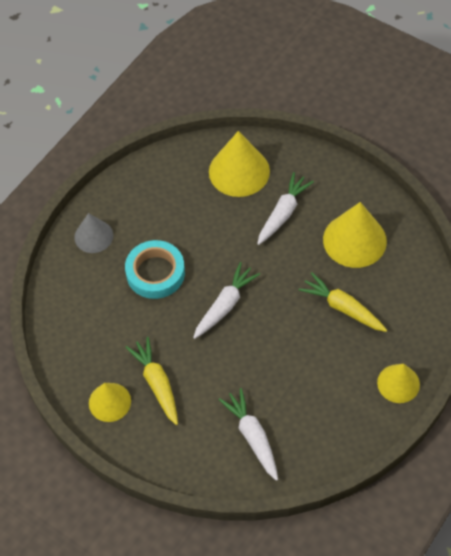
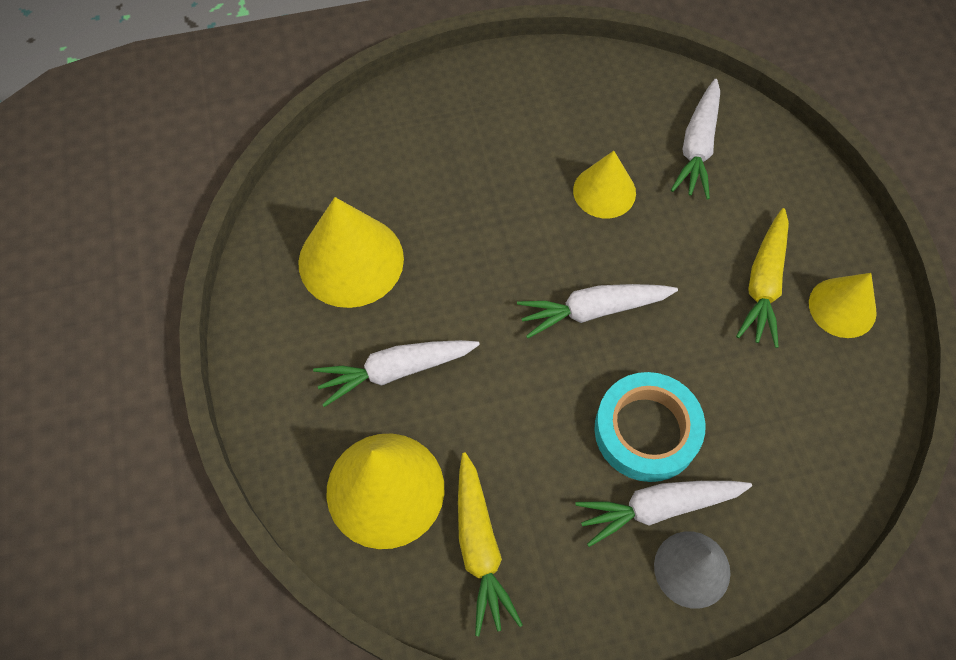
camera: 140 degrees left, 5 degrees up
yellow carrot [298,272,387,332] -> yellow carrot moved to [458,452,523,636]
yellow cone [377,364,420,403] -> yellow cone moved to [573,151,636,218]
none -> white carrot [575,481,752,547]

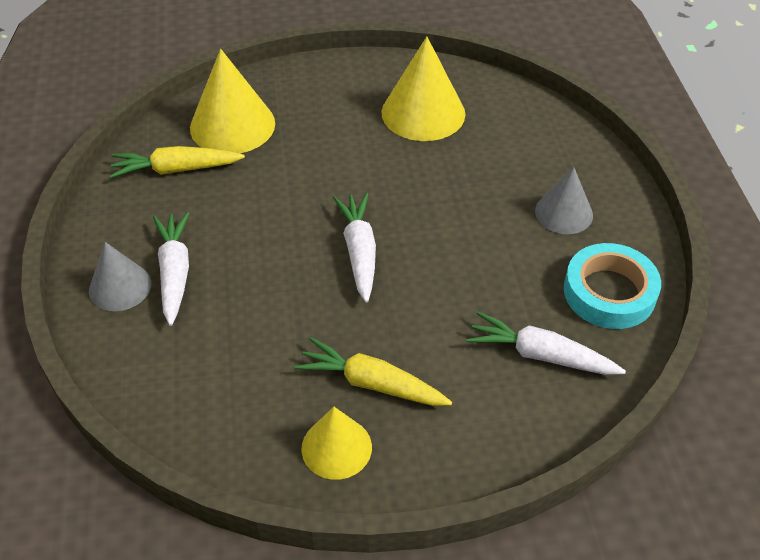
camera: 95 degrees right, 15 degrees down
white carrot [313,340,480,407] -> none
yellow cone [573,151,636,218] -> none
turquoise tape [594,372,705,482] -> turquoise tape moved to [564,243,661,329]
none -> grey cone [535,167,593,234]

